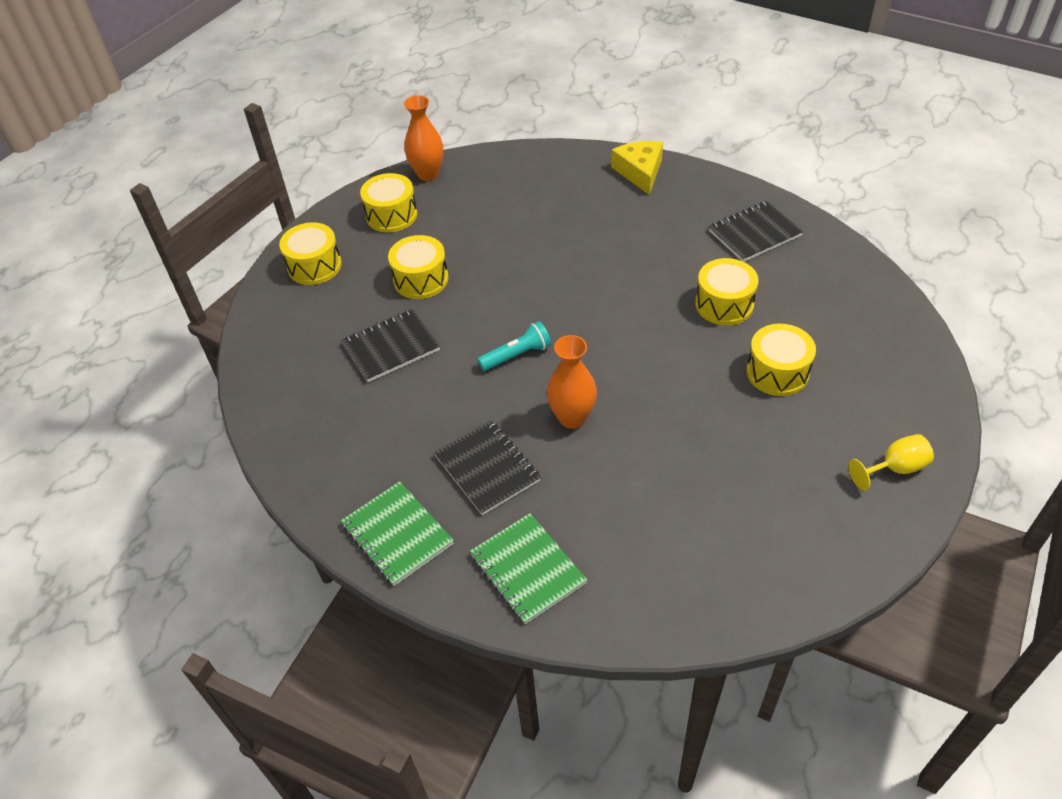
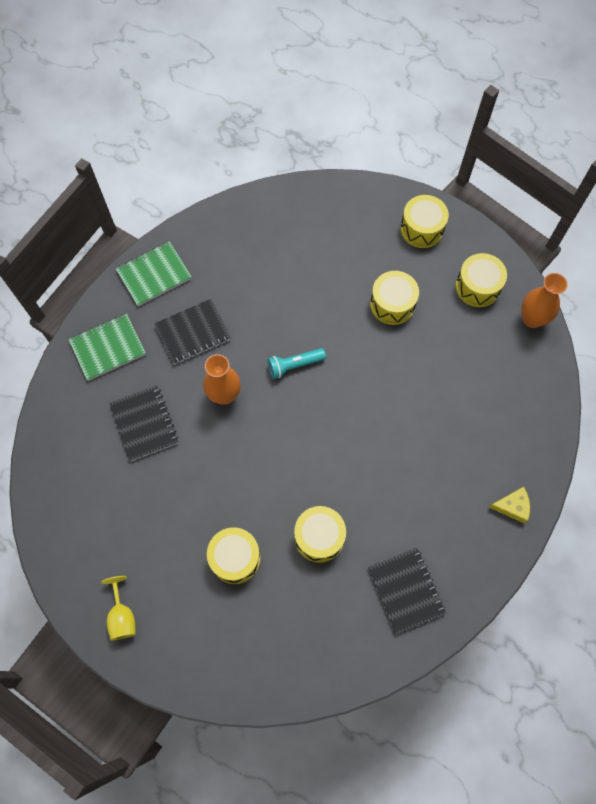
camera: 95 degrees right, 20 degrees up
black notebook [341,309,440,382] -> black notebook moved to [109,385,178,461]
turquoise flashlight [477,321,551,371] -> turquoise flashlight turned 90 degrees clockwise [267,348,326,379]
yellow cheese [611,141,663,195] -> yellow cheese [489,487,530,523], size x0.66

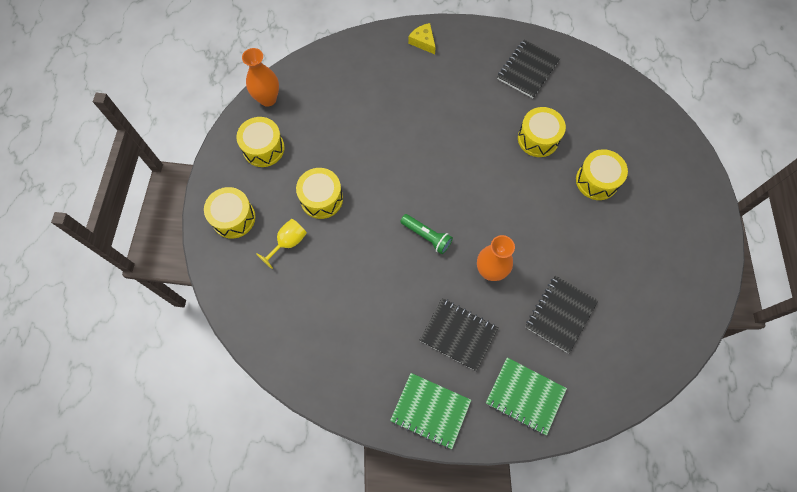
camera: 125 degrees left, 0 degrees up
yellow goblet [101,576,136,640] -> yellow goblet moved to [256,219,307,269]
turquoise flashlight [267,348,326,379] -> green flashlight [400,214,453,254]

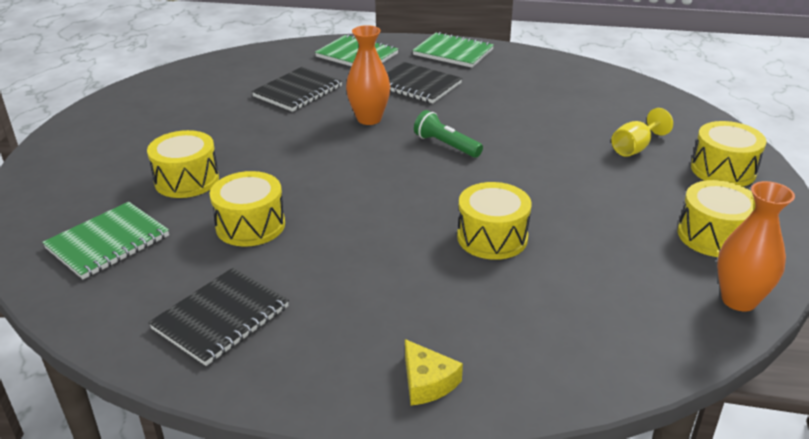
camera: 175 degrees left, 35 degrees down
yellow drum [296,168,343,219] -> yellow drum moved to [457,182,532,260]
none -> green notebook [42,202,169,279]

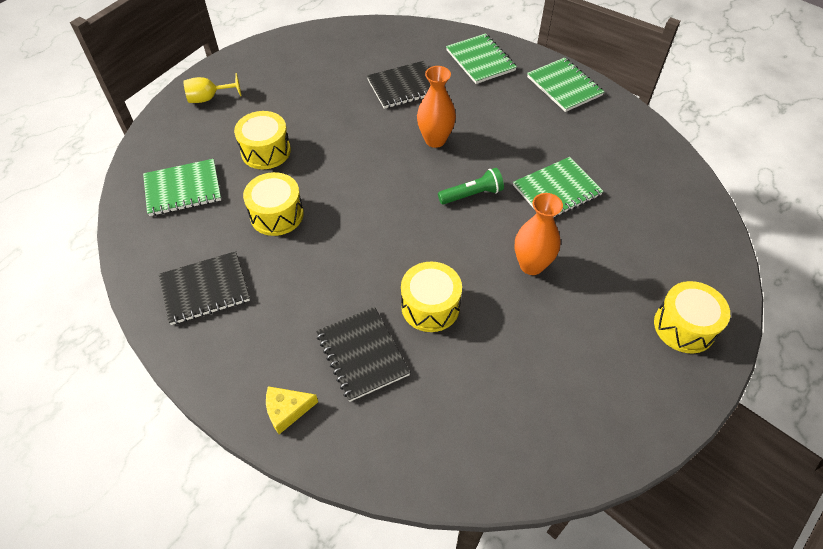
camera: 30 degrees right, 20 degrees up
black notebook [387,62,462,103] -> black notebook moved to [316,307,411,402]
yellow cheese [405,339,463,405] -> yellow cheese turned 75 degrees clockwise [266,386,318,434]
green flashlight [414,110,483,158] -> green flashlight turned 90 degrees clockwise [438,168,504,205]
yellow goblet [611,108,673,157] -> yellow goblet moved to [183,73,241,103]
yellow drum [678,180,755,257] -> none
orange vase [717,181,795,311] -> orange vase moved to [515,193,563,275]
none -> green notebook [513,157,604,218]

